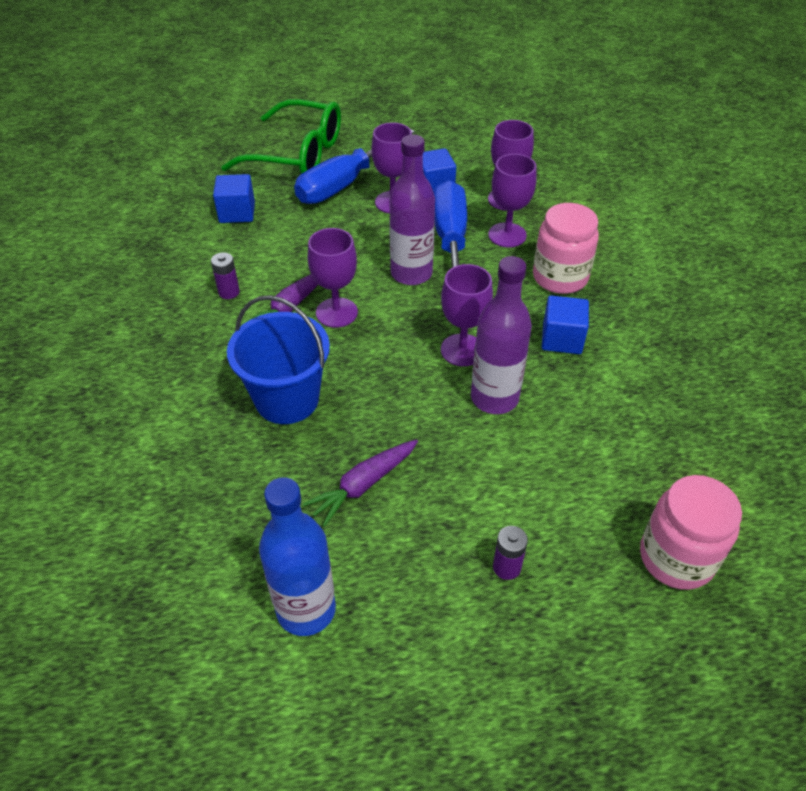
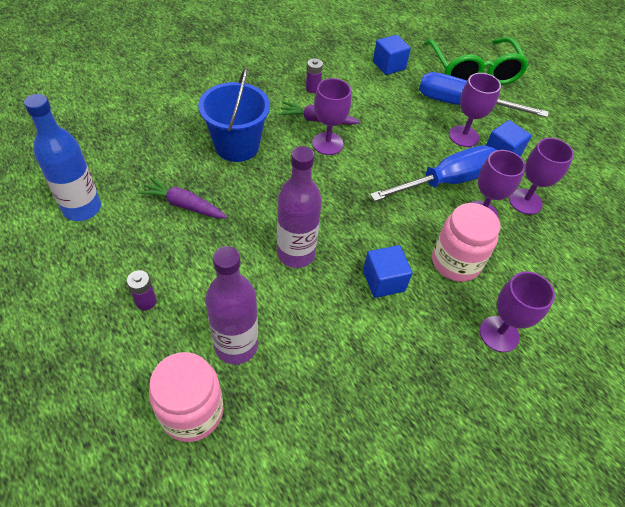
camera: 60 degrees right, 5 degrees up
purple bottle [389,134,435,285] -> purple bottle moved to [205,246,258,365]
purple goblet [441,264,493,366] -> purple goblet moved to [480,272,555,352]

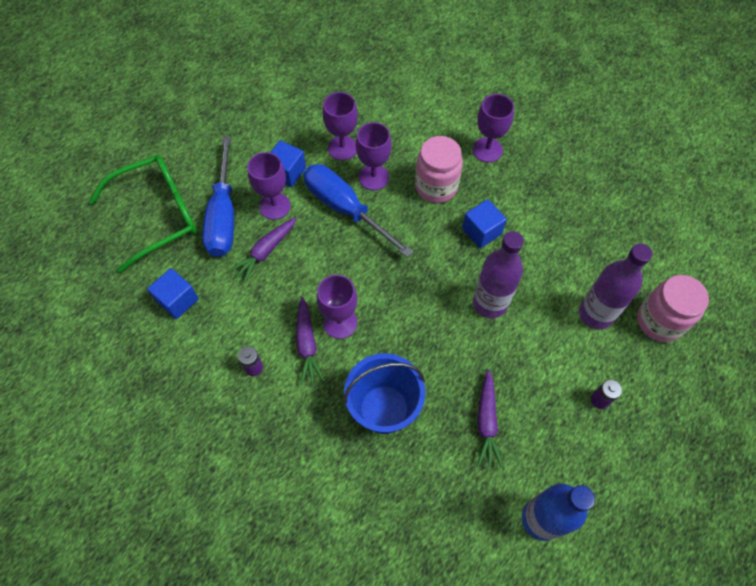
camera: 105 degrees left, 10 degrees up
none -> purple carrot [229,217,297,283]

